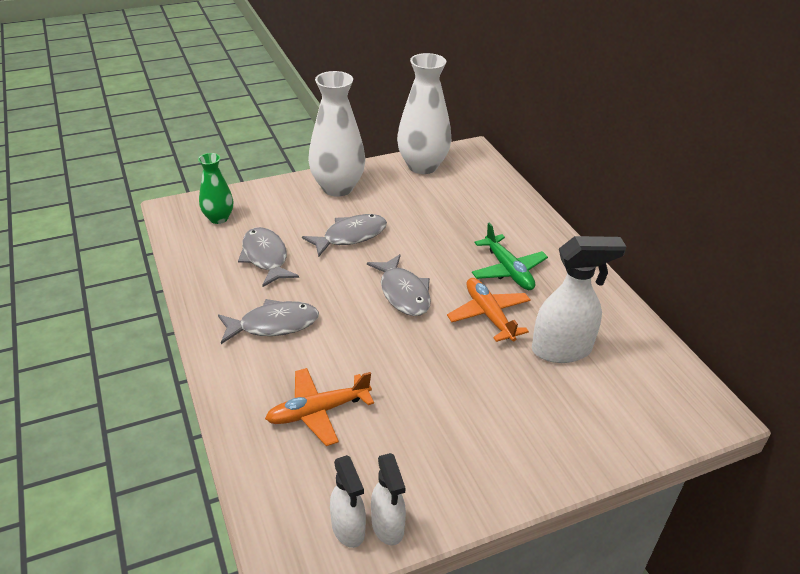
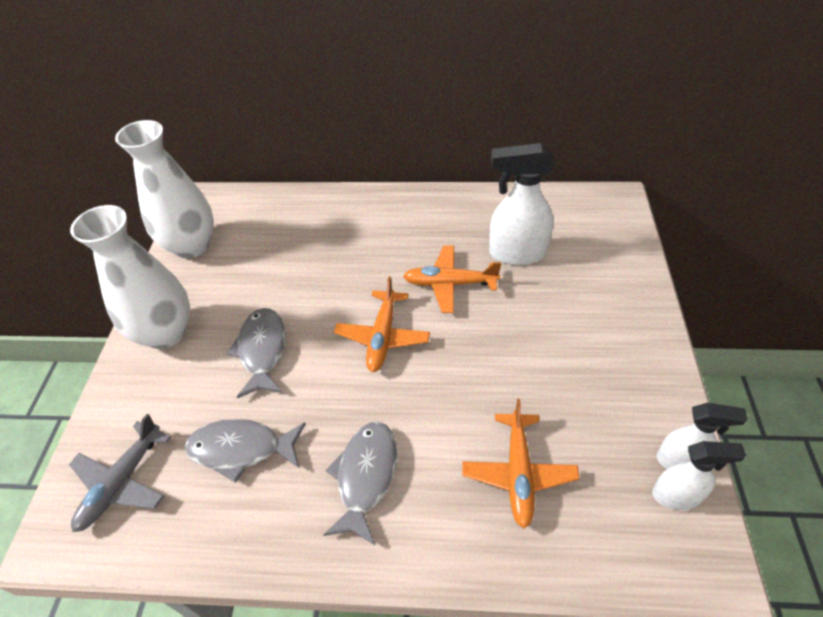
camera: 60 degrees left, 10 degrees up
green vase [198,153,233,224] -> grey plane [69,414,171,532]
grey fish [367,254,431,316] -> orange plane [334,277,430,372]
green plane [472,223,548,290] -> none
white spray bottle [532,236,627,363] -> white spray bottle turned 105 degrees counterclockwise [489,143,555,265]

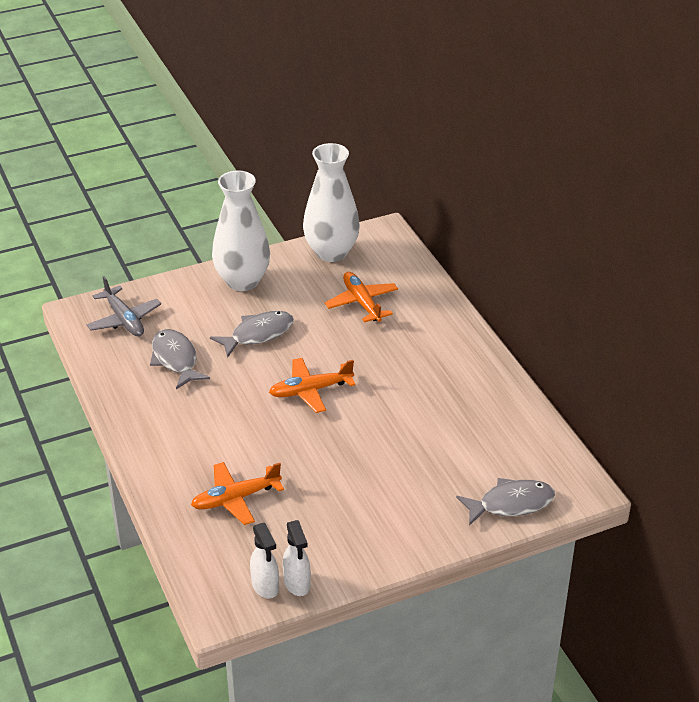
camera: 60 degrees right, 10 degrees down
grey plane [69,414,171,532] -> grey plane turned 120 degrees counterclockwise [86,276,161,337]
grey fish [323,422,397,545] -> grey fish moved to [456,478,555,526]
orange plane [403,246,501,313] -> orange plane moved to [325,272,398,323]
white spray bottle [489,143,555,265] -> none

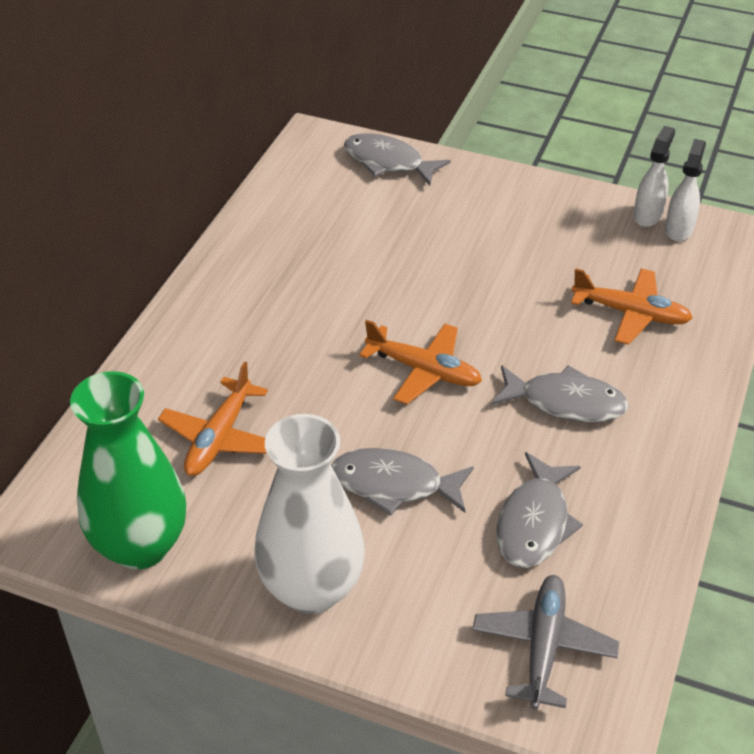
camera: 135 degrees left, 5 degrees up
white vase [303,143,360,262] -> green vase [70,371,186,569]
none -> grey fish [491,365,629,423]

